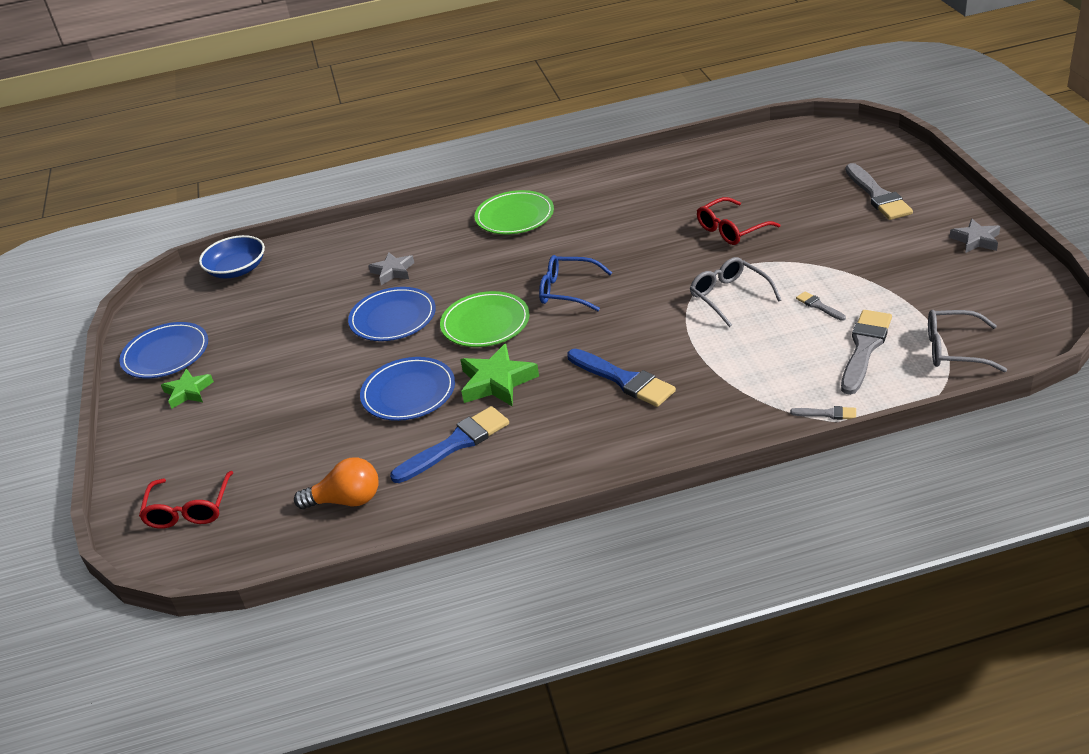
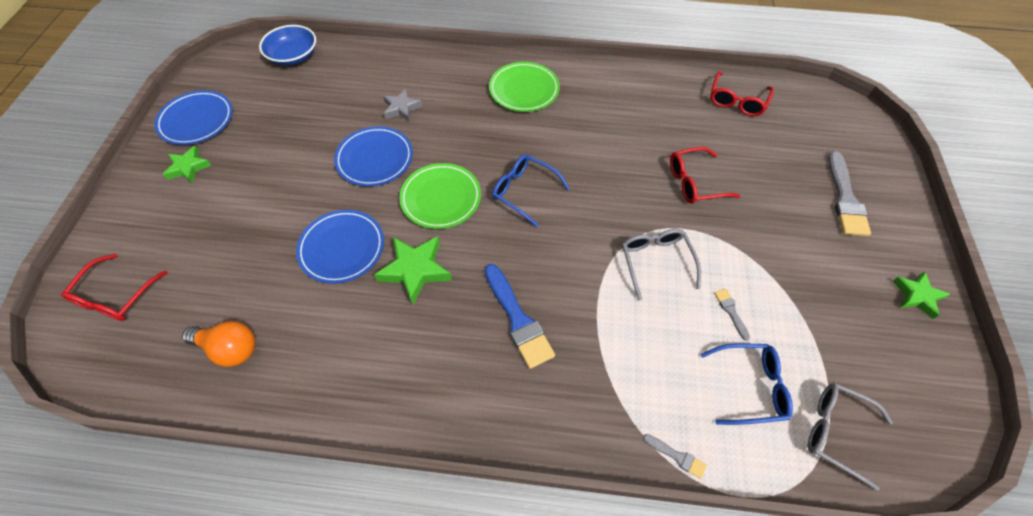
camera: 15 degrees right, 20 degrees up
blue brush [390,406,509,483] -> none
grey brush [841,310,892,395] -> blue glasses [700,343,793,425]
grey star [949,219,1000,253] -> green star [892,271,950,319]
none -> red glasses [710,72,774,116]

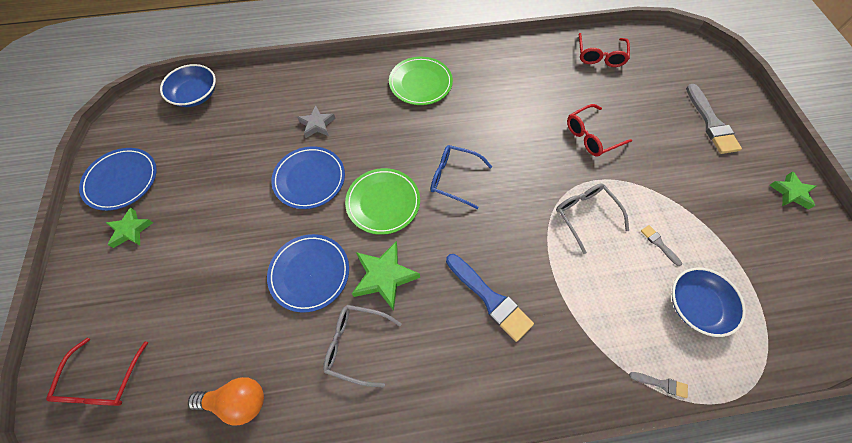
camera: 15 degrees left, 5 degrees up
blue glasses [700,343,793,425] -> blue bowl [672,268,746,337]
grey glasses [808,383,893,491] -> grey glasses moved to [323,305,402,388]

